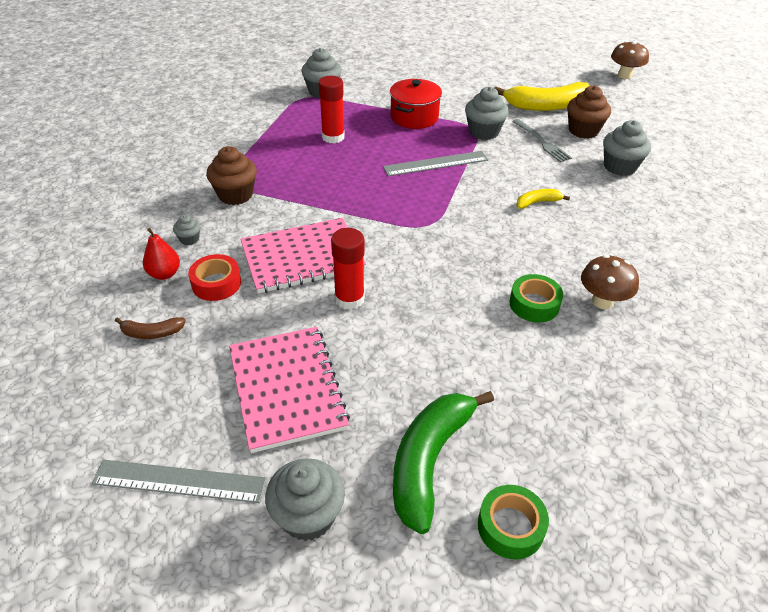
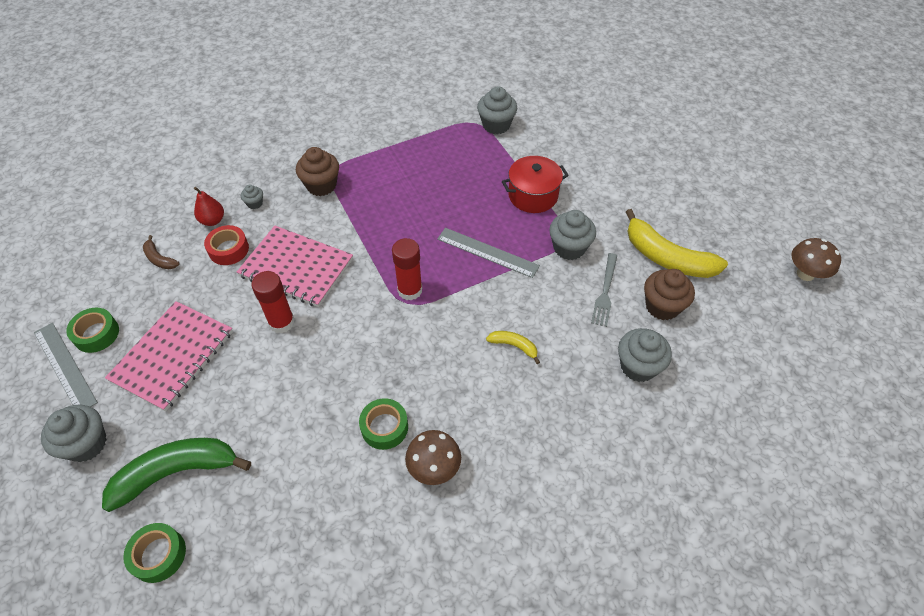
camera: 45 degrees right, 10 degrees up
red glue stick [318,76,345,144] -> red glue stick moved to [392,238,422,301]
none -> green tape [66,308,119,353]

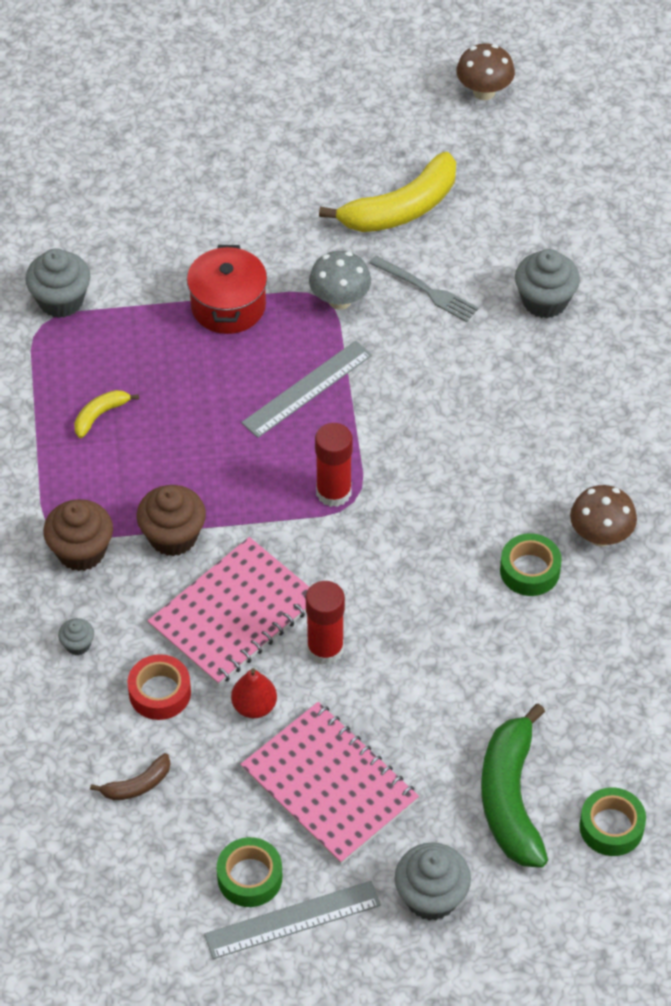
camera: 70 degrees left, 0 degrees up
red pear [194,187,224,226] -> red pear moved to [231,668,277,718]
yellow banana [486,331,540,364] -> yellow banana moved to [74,390,139,438]
grey cupcake [549,210,596,260] -> grey mushroom [309,251,371,310]
brown cupcake [644,269,695,320] -> brown cupcake moved to [137,485,206,556]

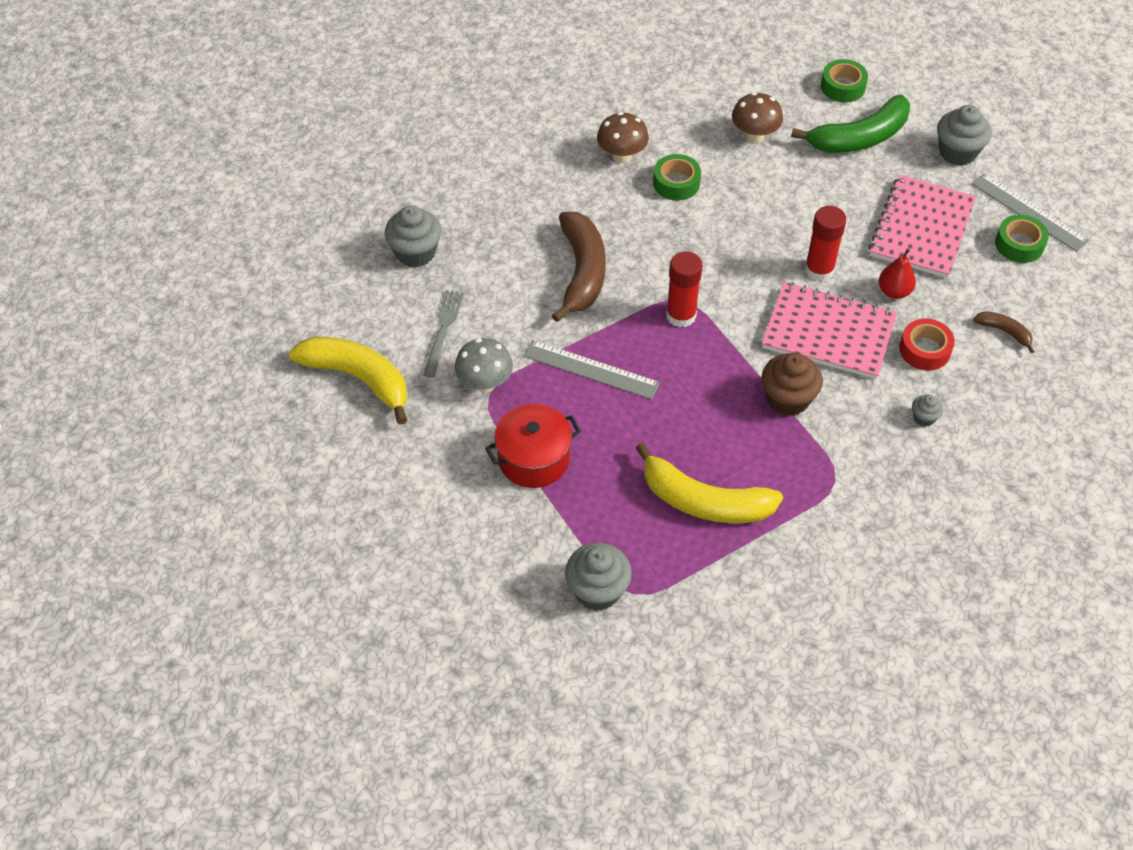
camera: 115 degrees left, 0 degrees up
brown cupcake [43,499,113,571] -> none
yellow banana [74,390,139,438] -> yellow banana [636,443,783,523], size x2.12
brown mushroom [456,44,515,100] -> brown mushroom moved to [732,92,783,143]
none -> brown banana [552,212,606,322]

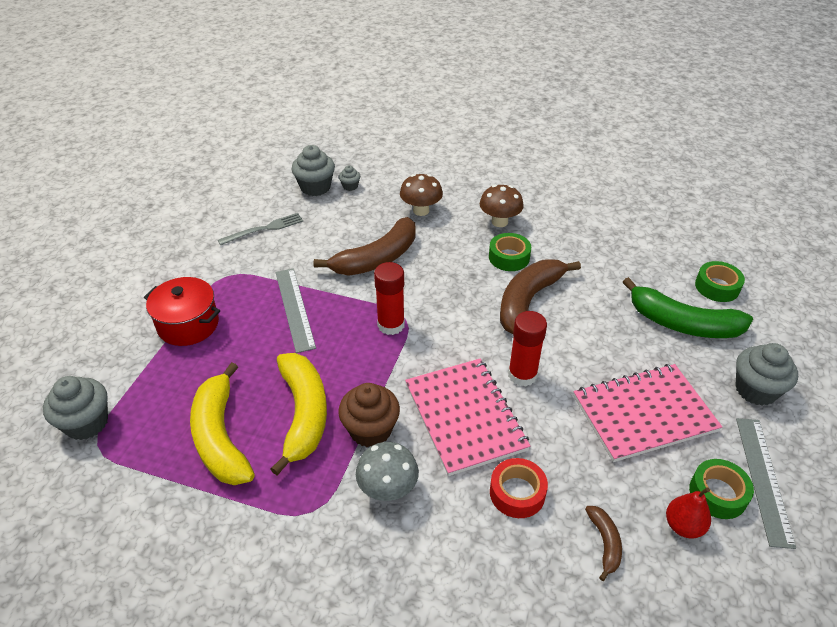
camera: 50 degrees right, 10 degrees down
yellow banana [289,337,408,425] -> yellow banana moved to [270,353,327,475]
grey mushroom [455,338,513,392] -> grey mushroom moved to [356,442,419,501]
brown mushroom [732,92,783,143] -> brown mushroom moved to [400,174,443,216]
red pear [879,248,916,299] -> red pear moved to [666,487,711,539]
grey cupcake [912,395,943,427] -> grey cupcake moved to [339,165,360,191]
none -> brown banana [500,260,581,334]

